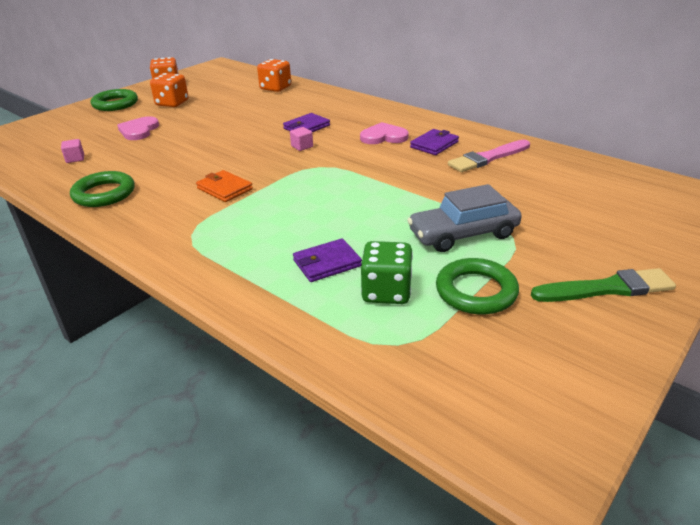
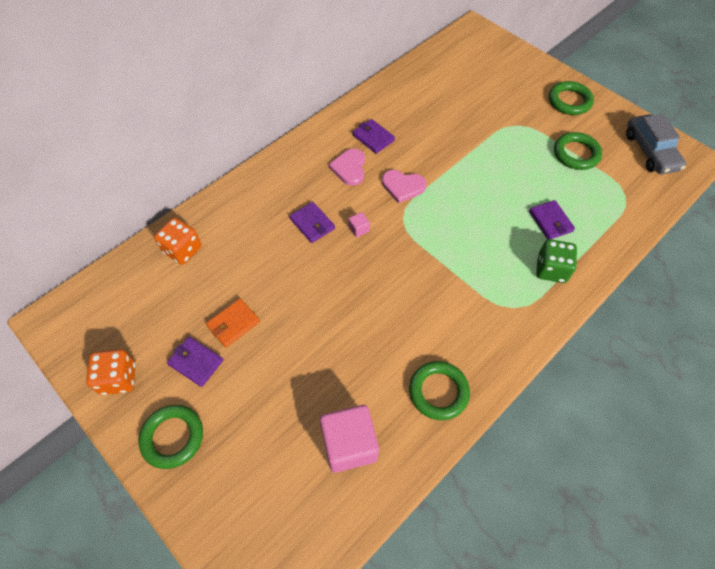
camera: 85 degrees left, 25 degrees up
pink cube [61,139,84,163] -> pink cube [320,405,379,473], size x2.37
pink heart [117,116,159,140] -> pink heart moved to [382,170,426,203]
orange dice [150,73,188,107] -> purple wallet [167,337,223,387]
orange wallet [196,170,253,202] -> orange wallet moved to [206,298,260,348]
green dice [361,241,413,304] -> green dice moved to [536,239,577,283]
grey car [408,184,522,252] -> grey car moved to [626,114,686,174]
pink brush [448,140,530,172] -> none
green brush [531,268,676,302] -> green ring [549,81,594,115]

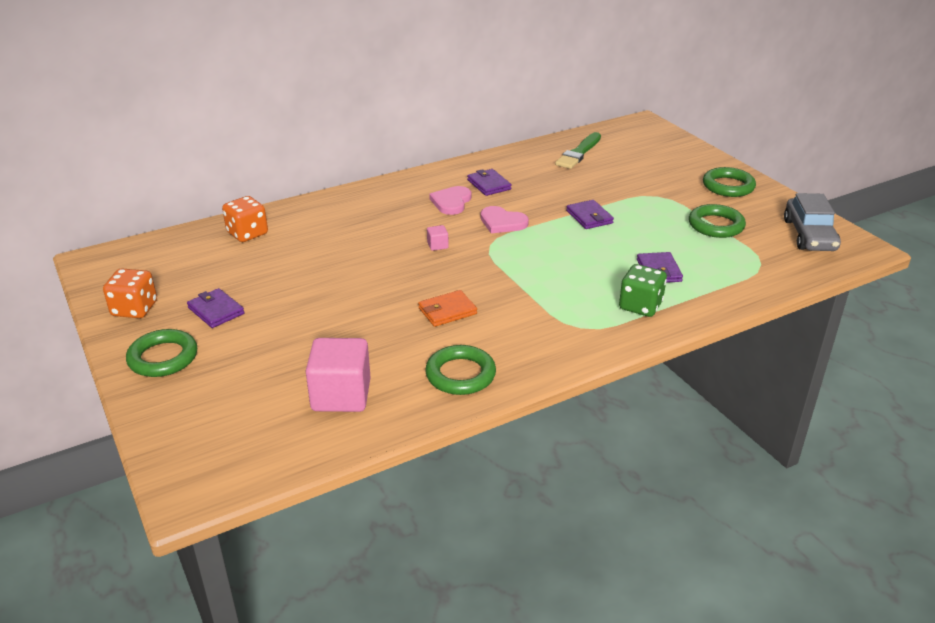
camera: 15 degrees right, 25 degrees down
orange wallet [206,298,260,348] -> orange wallet moved to [418,290,477,327]
purple wallet [289,202,335,243] -> purple wallet moved to [566,200,614,229]
none -> green brush [555,132,601,169]

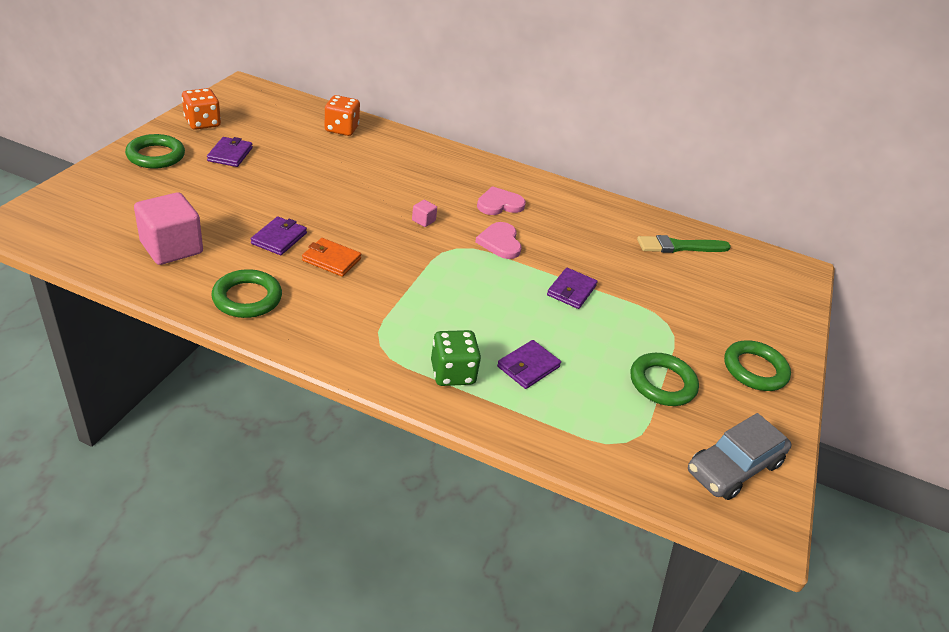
camera: 45 degrees right, 5 degrees up
purple wallet [467,169,512,196] -> purple wallet moved to [251,216,307,255]

